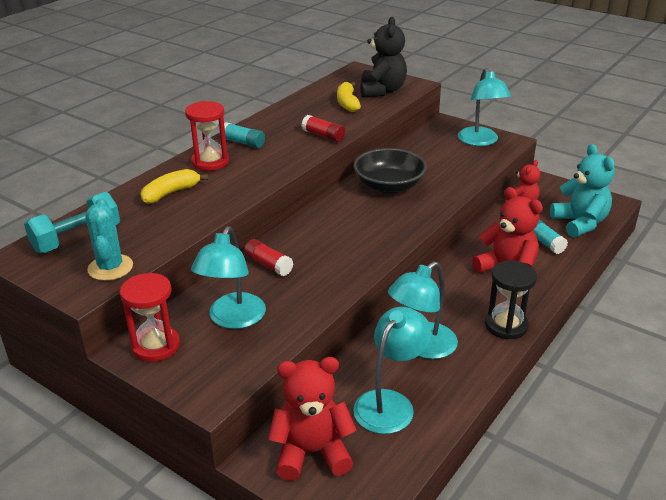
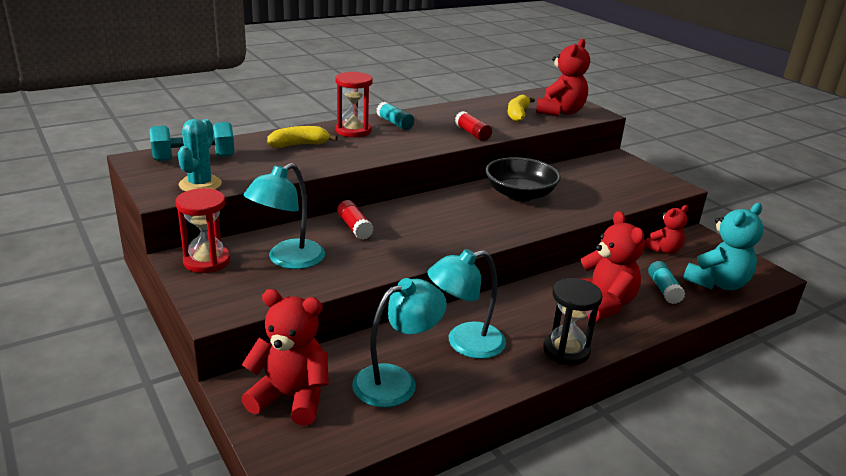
camera: 20 degrees right, 5 degrees down
black teddy bear [360,17,407,97] -> red teddy bear [536,39,590,116]
turquoise lamp [458,68,511,146] -> none
turquoise teddy bear [550,144,615,237] -> turquoise teddy bear turned 45 degrees clockwise [683,203,763,290]

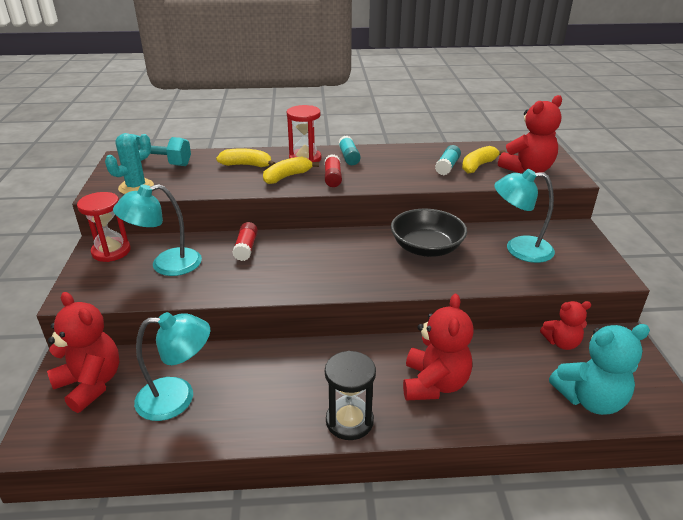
camera: 30 degrees right, 5 degrees up
turquoise lamp [428,249,506,359] -> turquoise lamp moved to [494,169,555,263]
red glue stick [455,111,492,141] -> red glue stick moved to [325,154,342,187]
turquoise glue stick [648,261,685,304] -> turquoise glue stick moved to [435,145,461,175]
none -> yellow banana [263,157,319,184]

